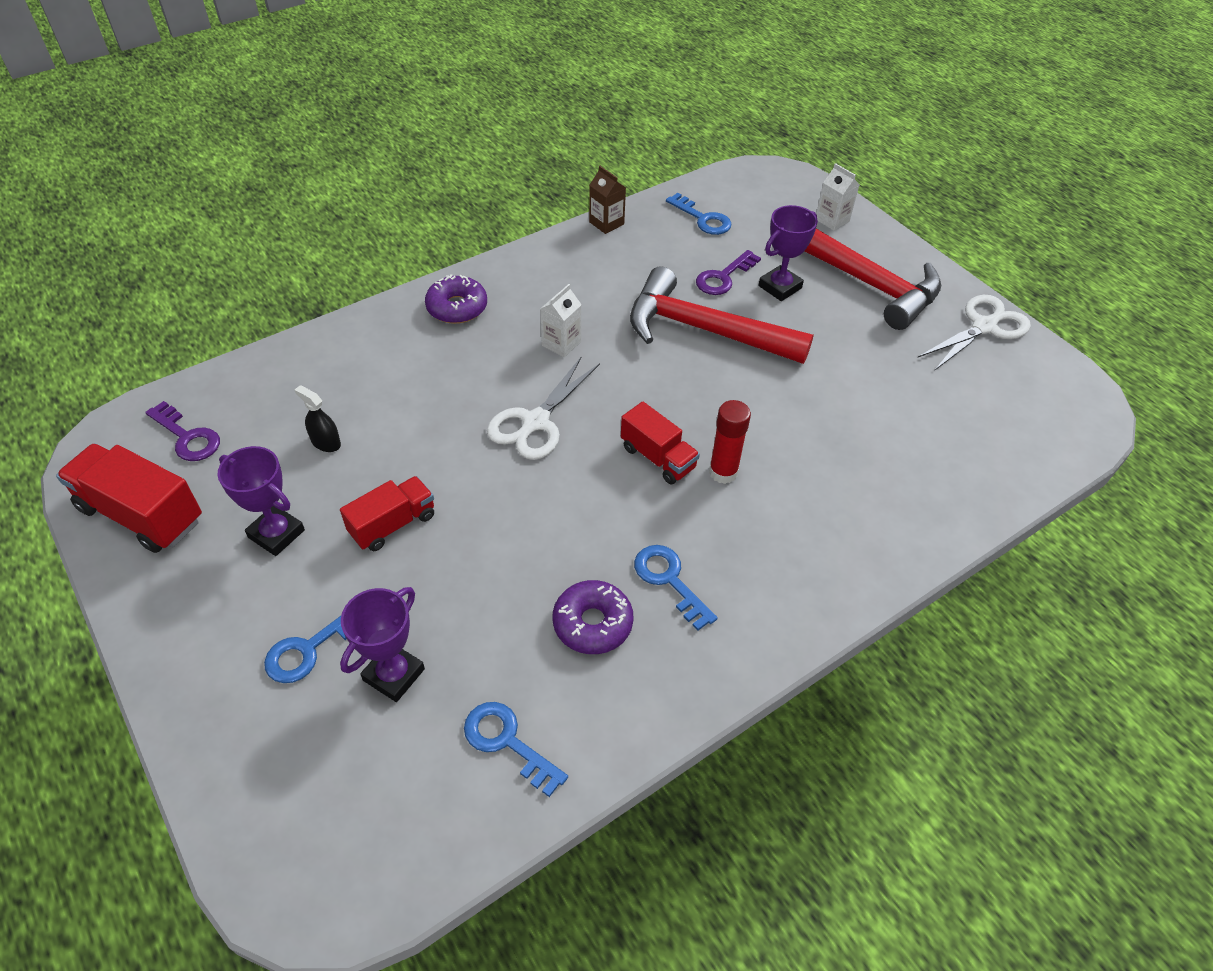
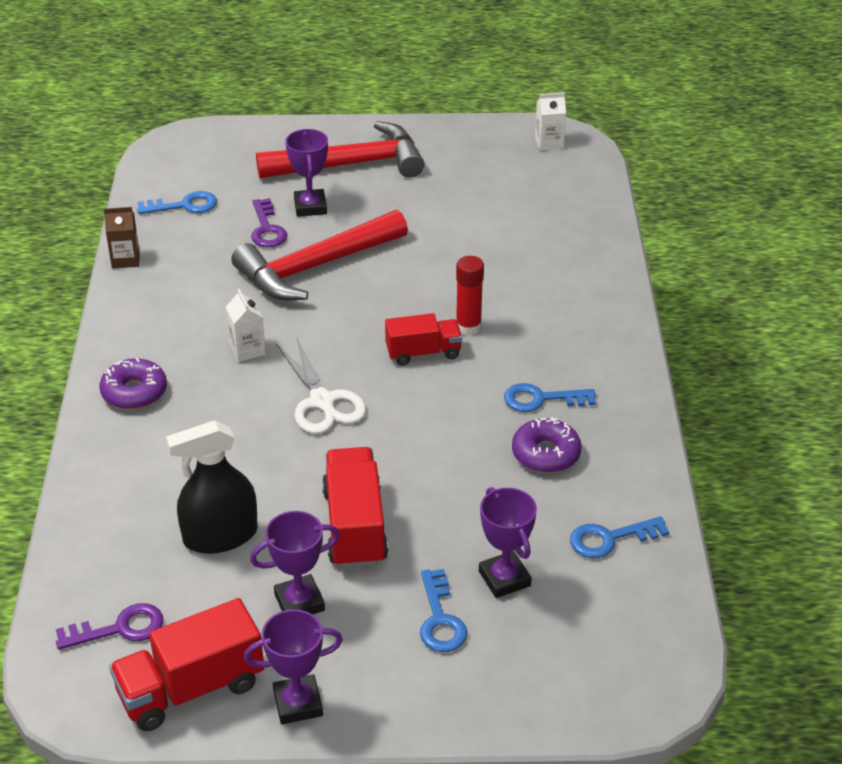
camera: 55 degrees left, 10 degrees down
black spray bottle [295,385,341,452] -> black spray bottle [166,420,258,554], size x2.04
red truck [340,476,434,551] -> red truck [322,447,388,568], size x1.55
white carton [816,163,860,231] -> white carton moved to [535,92,566,150]
white scissors [918,295,1031,371] -> none
none -> purple trophy [244,609,343,724]

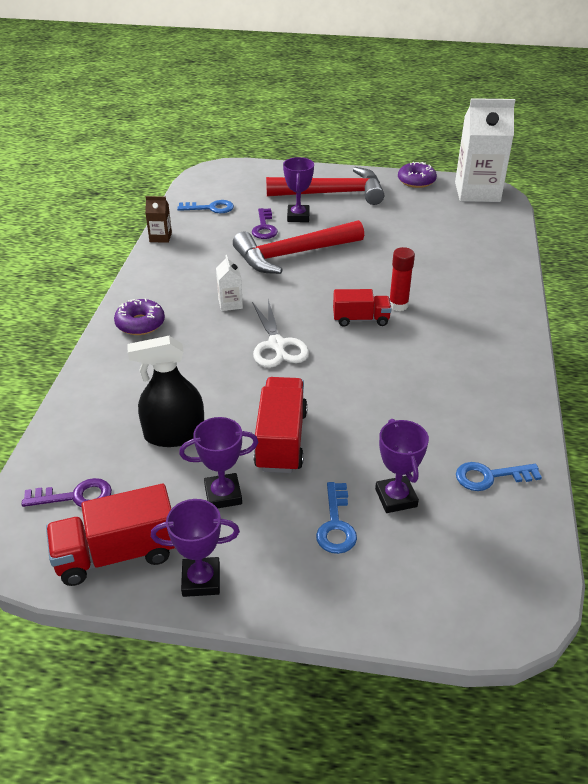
camera: 10 degrees right, 0 degrees up
blue key [504,383,596,412] -> none
purple donut [512,417,582,473] -> purple donut moved to [398,162,437,188]
white carton [535,92,566,150] -> white carton [455,98,515,202], size x2.28

